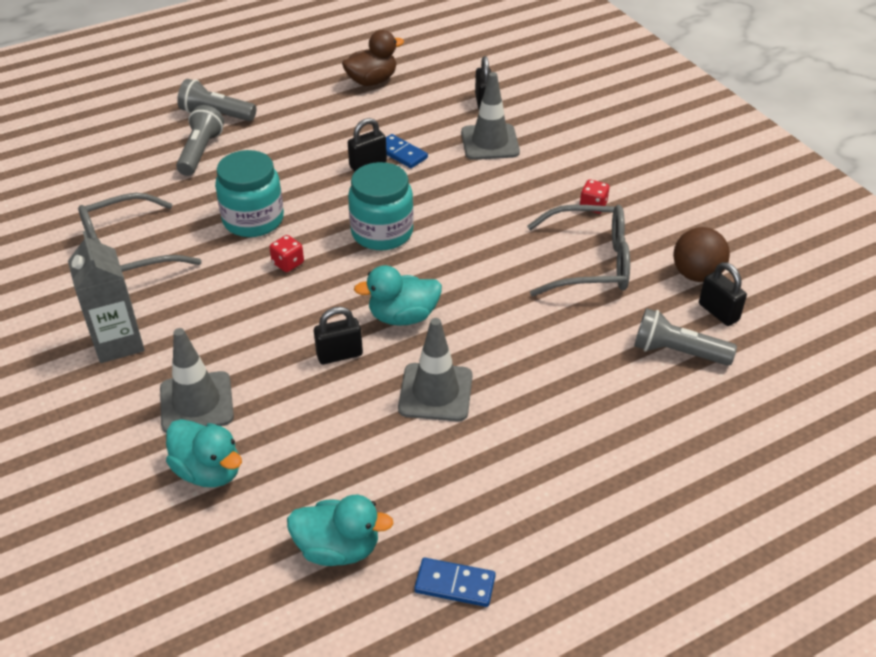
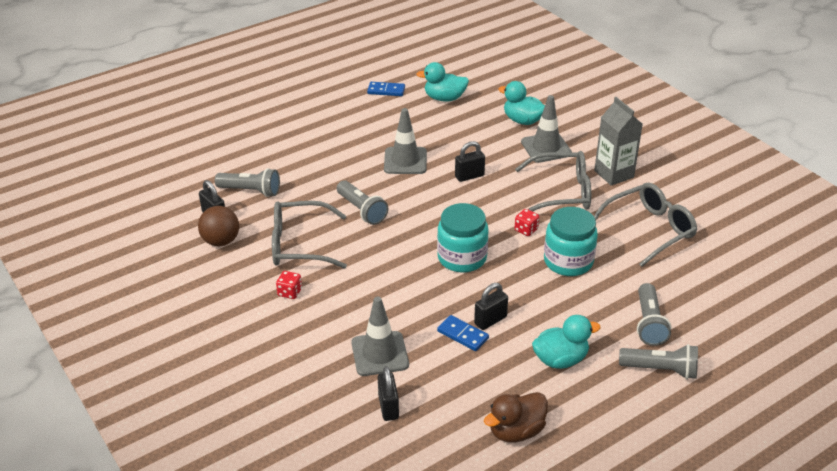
camera: 175 degrees right, 5 degrees down
turquoise duck [354,265,442,326] -> turquoise duck moved to [532,315,601,369]
none -> grey flashlight [337,180,388,225]
none -> grey glasses [515,151,591,212]

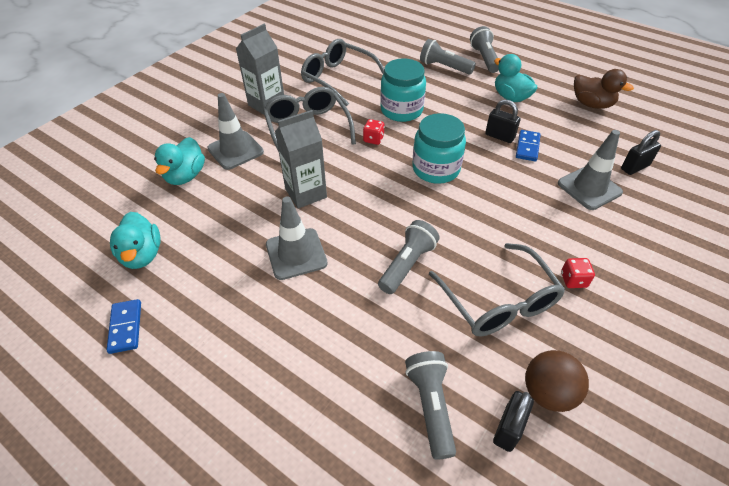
camera: 110 degrees left, 10 degrees up
black padlock [455,141,485,182] -> grey carton [275,110,327,209]
grey flashlight [637,283,671,346] -> grey flashlight turned 135 degrees counterclockwise [420,39,476,75]

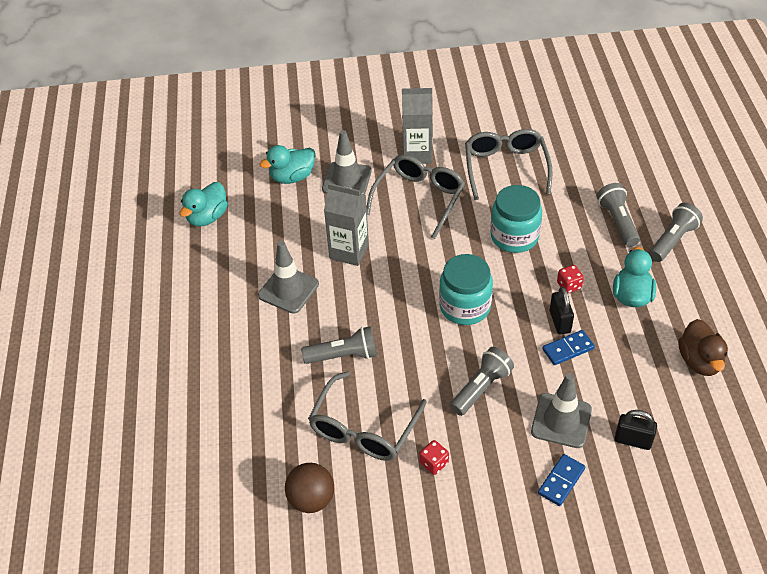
camera: 50 degrees right, 0 degrees up
blue domino [107,299,141,354] -> blue domino moved to [538,454,585,506]
red dice [363,119,385,145] -> red dice moved to [557,265,584,293]
grey flashlight [405,351,456,460] -> grey flashlight moved to [450,347,514,416]
black padlock [493,391,534,452] -> none

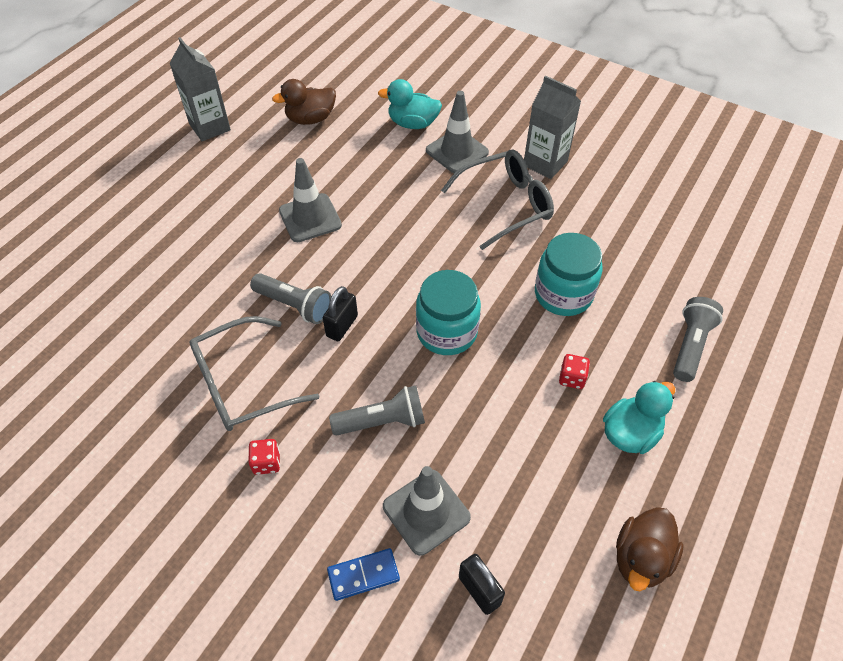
camera: 35 degrees right, 5 degrees up
turquoise duck [180,182,228,227] -> brown duck [272,79,336,125]
brown ball [285,463,334,513] -> none
grey carton [324,183,369,266] -> grey carton moved to [169,37,231,141]
grey glasses [465,129,553,200] -> none
blue domino [542,330,595,365] -> none
black padlock [550,287,574,335] -> black padlock moved to [323,286,358,341]
grey flashlight [649,203,703,262] -> none

